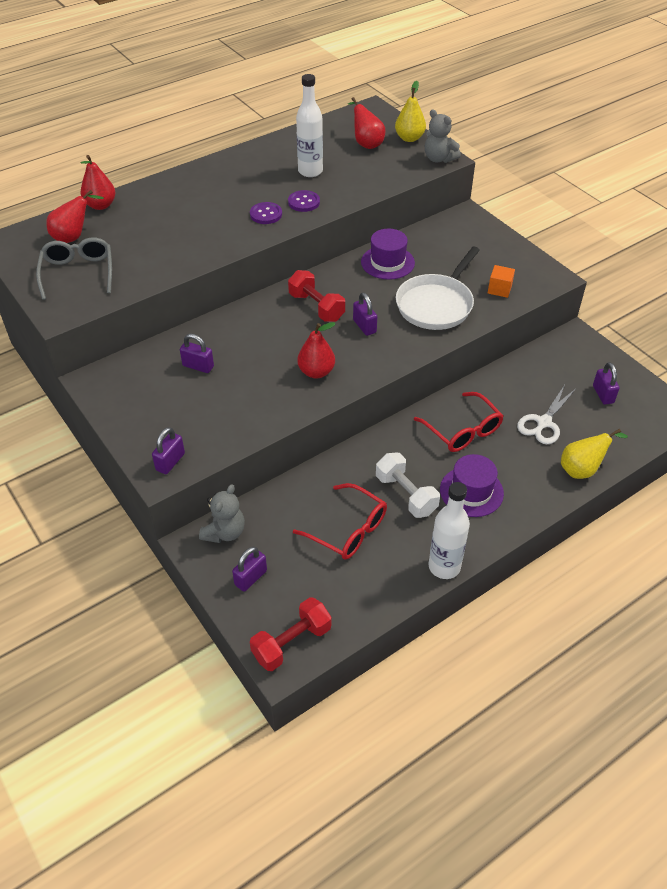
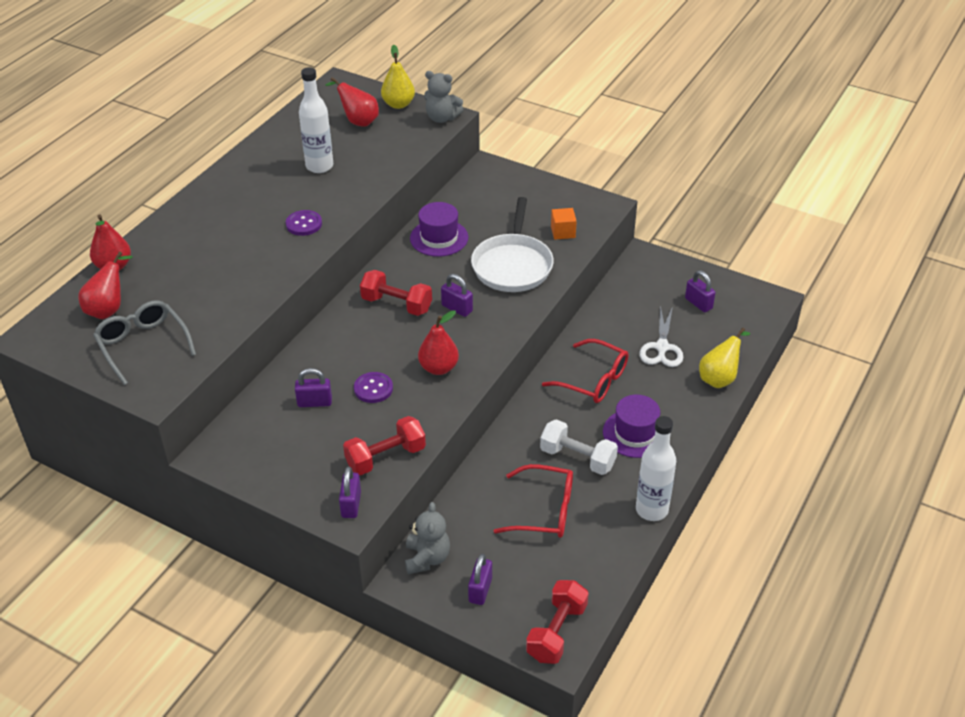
camera: 25 degrees left, 5 degrees down
purple button [288,190,320,212] -> purple button moved to [354,372,393,403]
none -> red dumbbell [343,416,426,475]

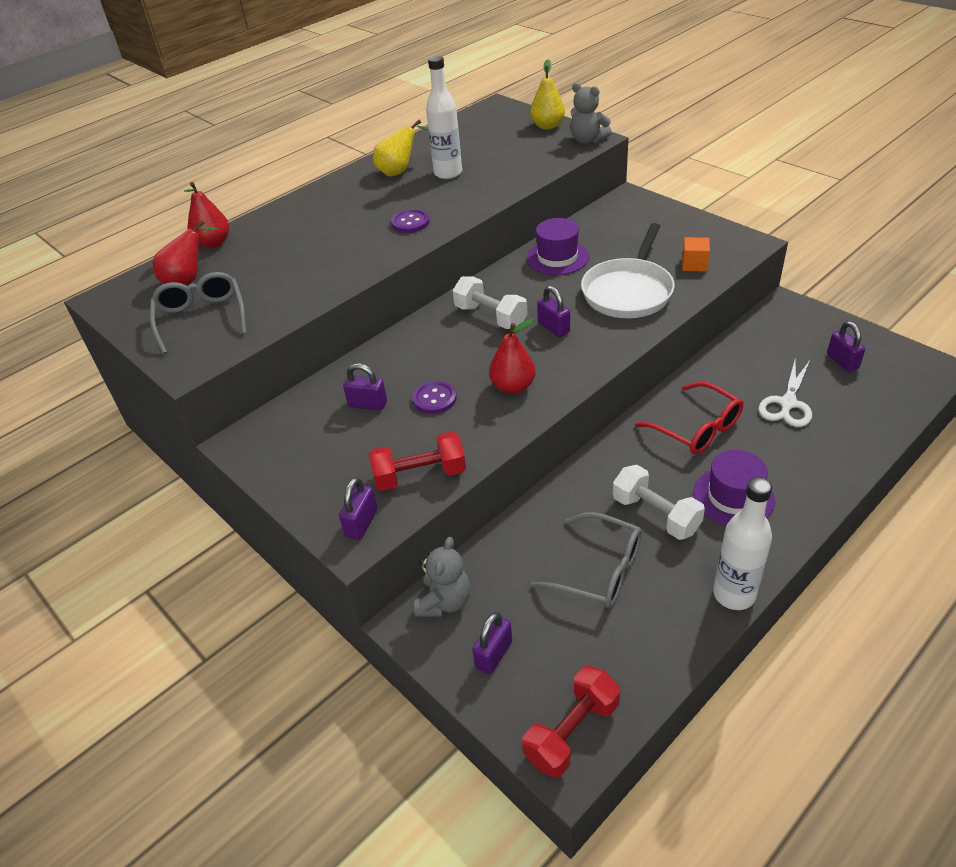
camera: 20 degrees right, 0 degrees up
red pear [325,77,379,127] -> none
red dumbbell [360,270,432,316] -> white dumbbell [453,276,528,329]
red glasses [494,464,573,538] -> grey glasses [531,512,642,608]
yellow pear [699,328,751,388] -> yellow pear moved to [373,120,428,177]

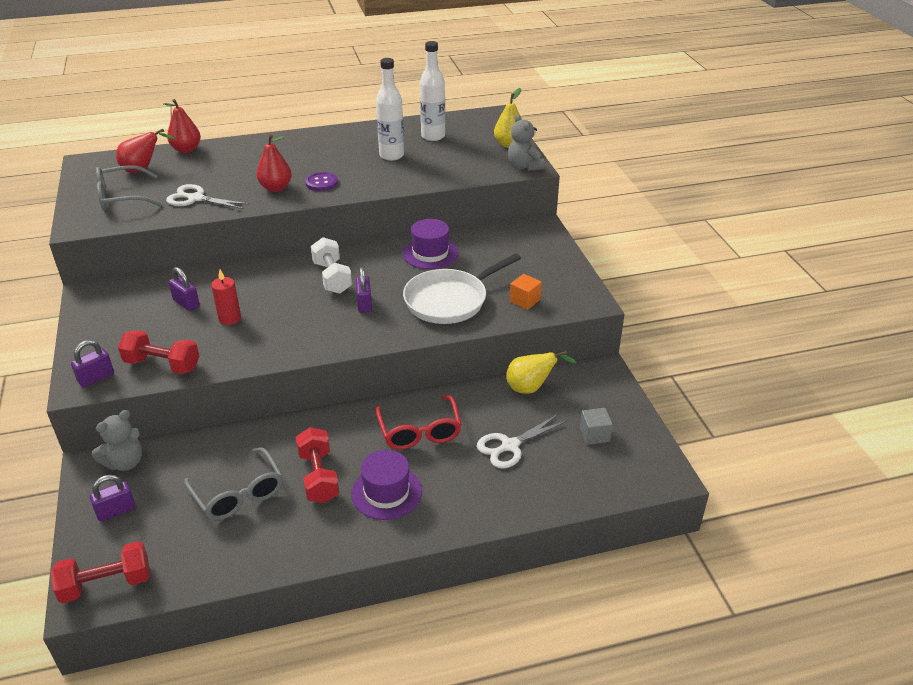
camera: 25 degrees right, 5 degrees down
grey glasses [150,272,247,354] -> grey glasses turned 120 degrees counterclockwise [96,165,162,211]
yellow pear [373,120,428,177] -> yellow pear moved to [506,351,577,394]
purple button [412,381,457,414] -> red candle [211,270,241,325]
red pear [489,319,536,394] -> red pear moved to [257,134,292,192]
white dumbbell [613,465,705,540] -> red dumbbell [296,427,339,503]
white bottle [713,477,772,610] -> white bottle moved to [420,41,445,141]
purple padlock [827,321,865,372] -> grey cube [580,408,613,445]
none -> white scissors [166,184,250,209]

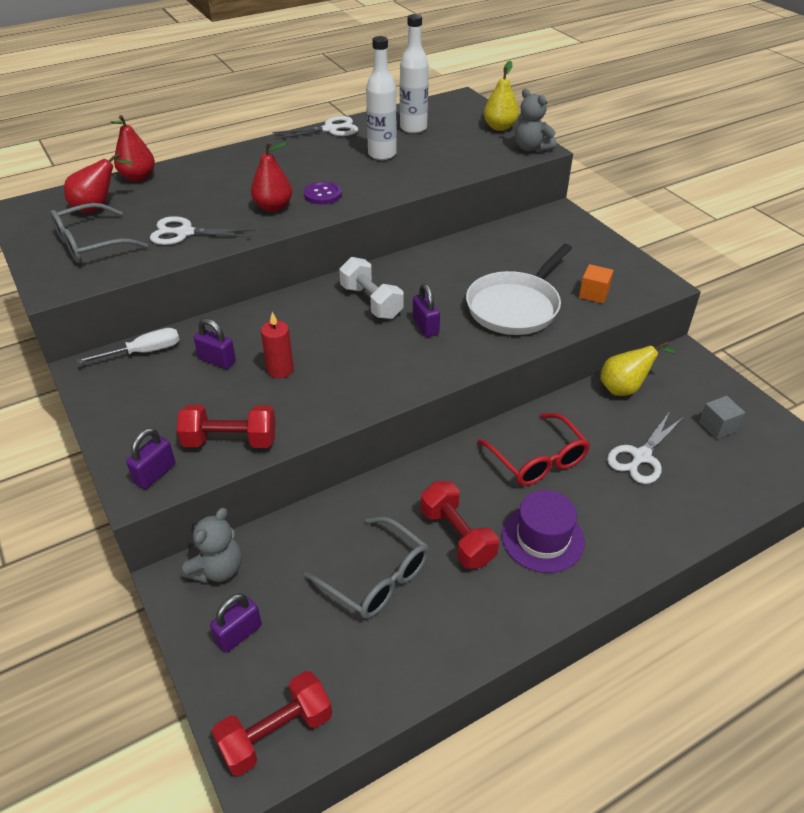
camera: 15 degrees left, 5 degrees up
purple hat [402,219,459,269] -> none
none -> white screwdriver [76,328,180,364]
none -> white scissors [272,116,358,139]

